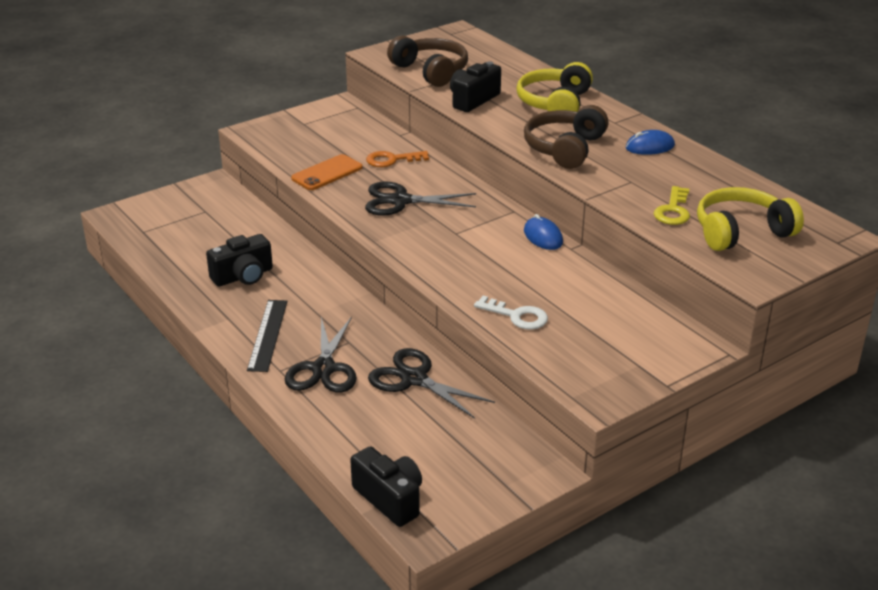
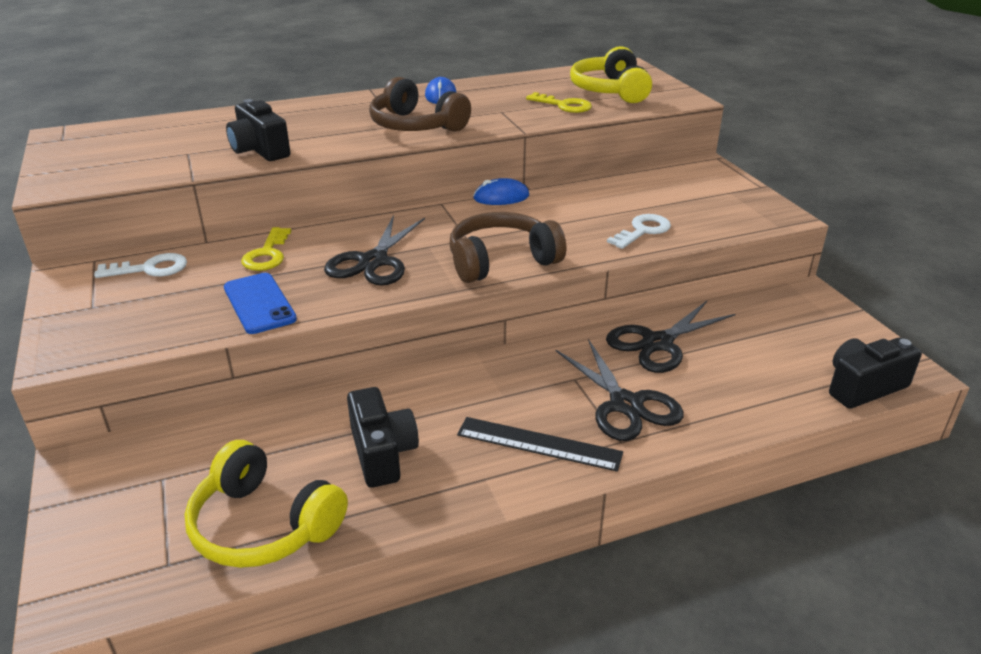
camera: 75 degrees left, 0 degrees up
black scissors [285,316,357,393] -> black scissors turned 45 degrees clockwise [556,339,684,441]
orange phone [291,154,363,190] -> blue phone [224,273,297,334]
orange key [366,151,429,167] -> yellow key [241,227,291,271]
brown headphones [387,35,468,87] -> brown headphones moved to [449,212,566,283]
yellow headphones [516,62,593,112] -> yellow headphones moved to [185,440,348,568]
none -> white key [94,253,187,278]

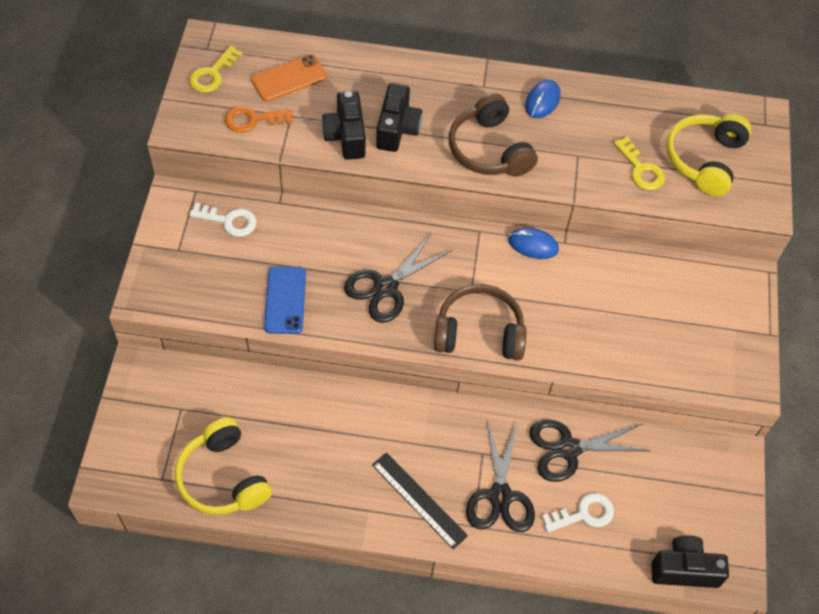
camera: 25 degrees right, 25 degrees up
yellow key [241,227,291,271] -> yellow key moved to [189,46,243,93]
black camera [347,387,419,488] -> black camera moved to [376,83,422,152]
white key [607,214,671,249] -> white key moved to [542,493,614,532]
none -> orange key [225,106,293,133]
none -> orange phone [251,54,327,101]

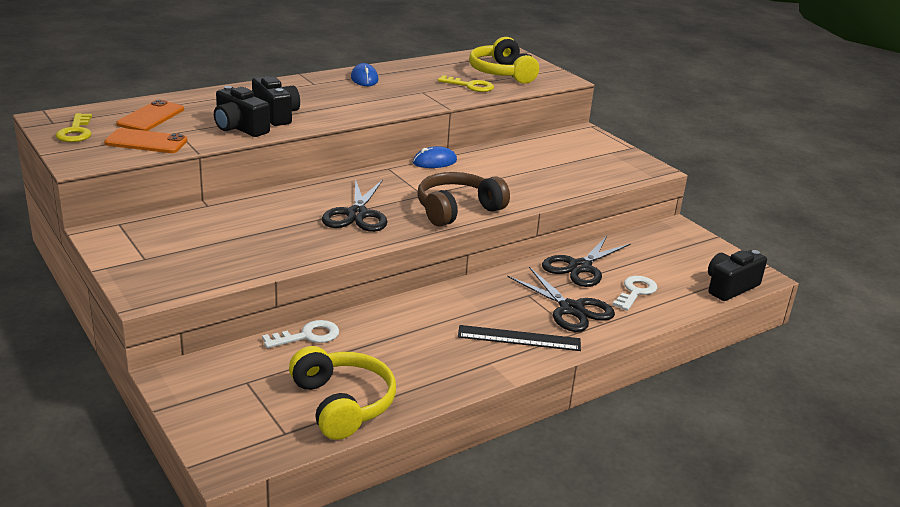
camera: 40 degrees left, 30 degrees down
yellow headphones [175,418,272,515] -> yellow headphones turned 135 degrees counterclockwise [289,346,396,440]
white key [189,202,256,237] -> white key moved to [262,320,339,348]
orange key [225,106,293,133] -> orange phone [104,128,187,153]
blue phone [264,266,306,334] -> none
brown headphones [449,93,538,177] -> none

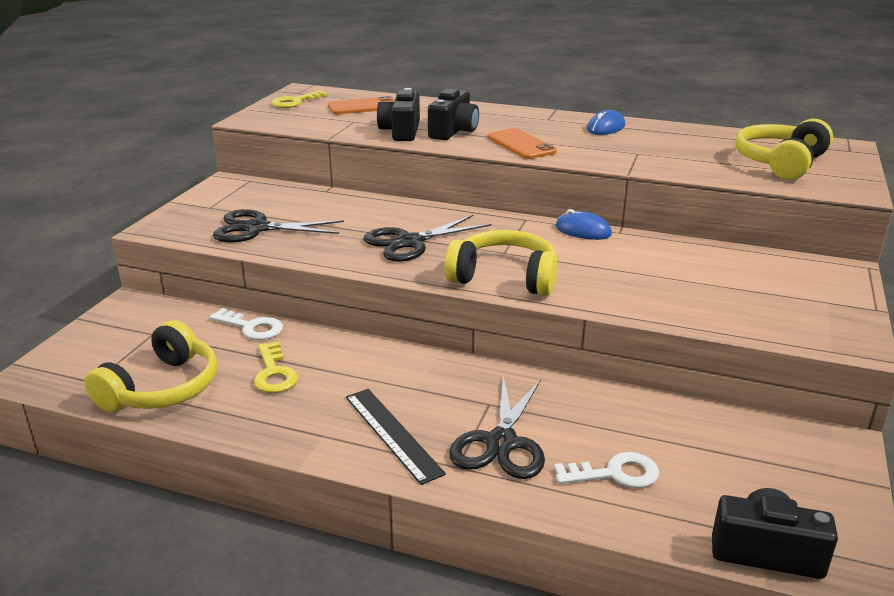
camera: 55 degrees right, 0 degrees up
orange phone [104,128,187,153] -> orange phone moved to [487,128,557,159]
brown headphones [417,172,510,227] -> yellow headphones [444,230,557,296]
yellow key [438,75,494,92] -> yellow key moved to [254,342,298,393]
black scissors [542,236,631,287] -> black scissors moved to [213,209,344,242]

